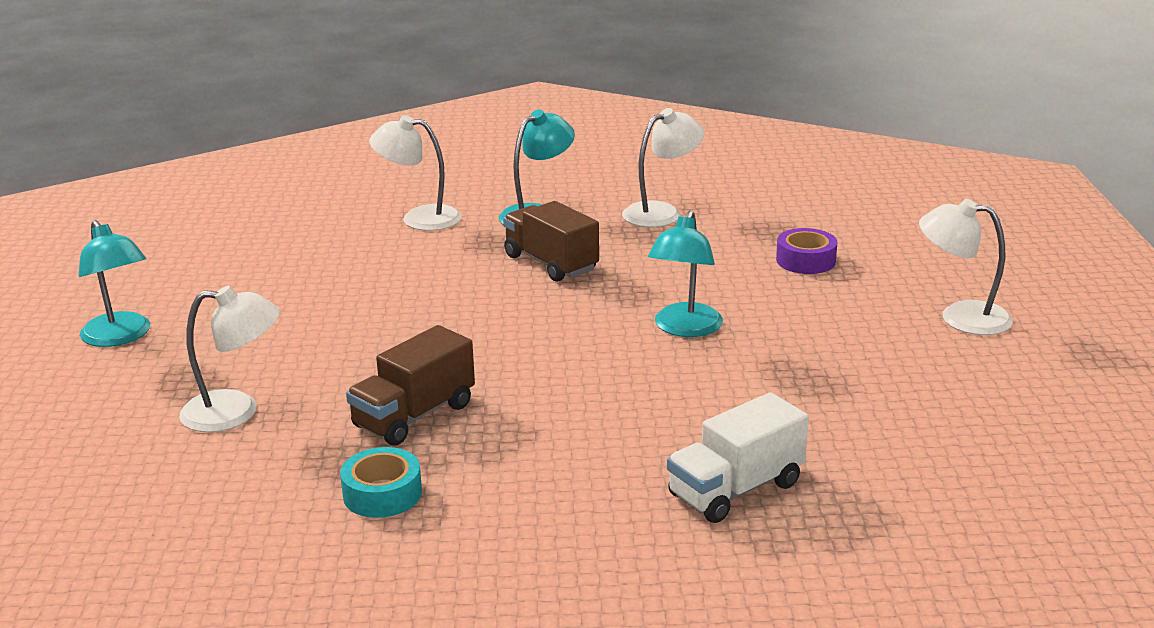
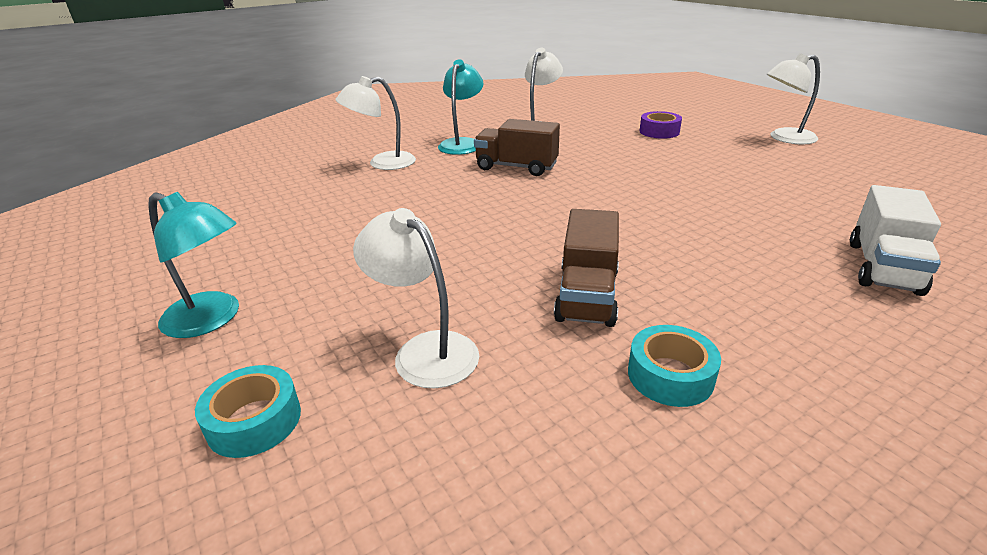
camera: 30 degrees left, 5 degrees up
white lamp [179,286,280,432] -> white lamp turned 105 degrees counterclockwise [353,208,479,389]
turquoise lamp [648,210,723,337] -> none
none -> turquoise tape [195,365,301,458]

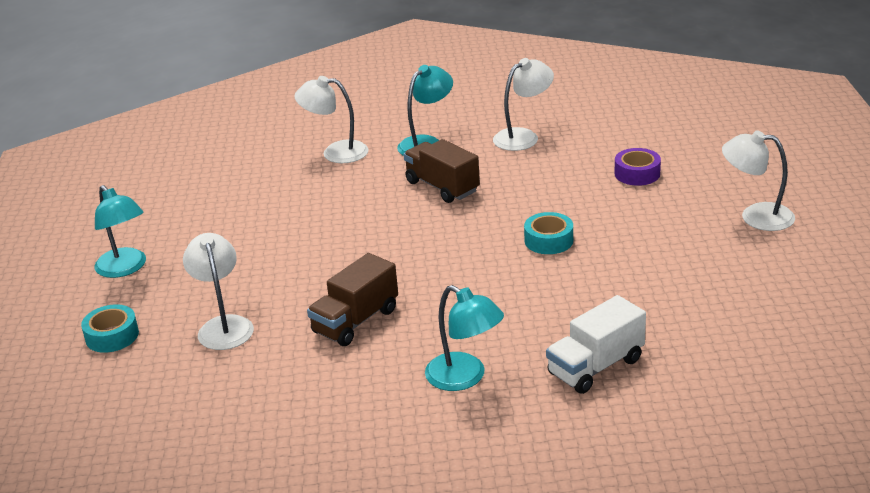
camera: 30 degrees right, 0 degrees up
turquoise tape [628,325,721,407] -> turquoise tape moved to [524,212,573,254]
none -> turquoise lamp [425,285,504,391]

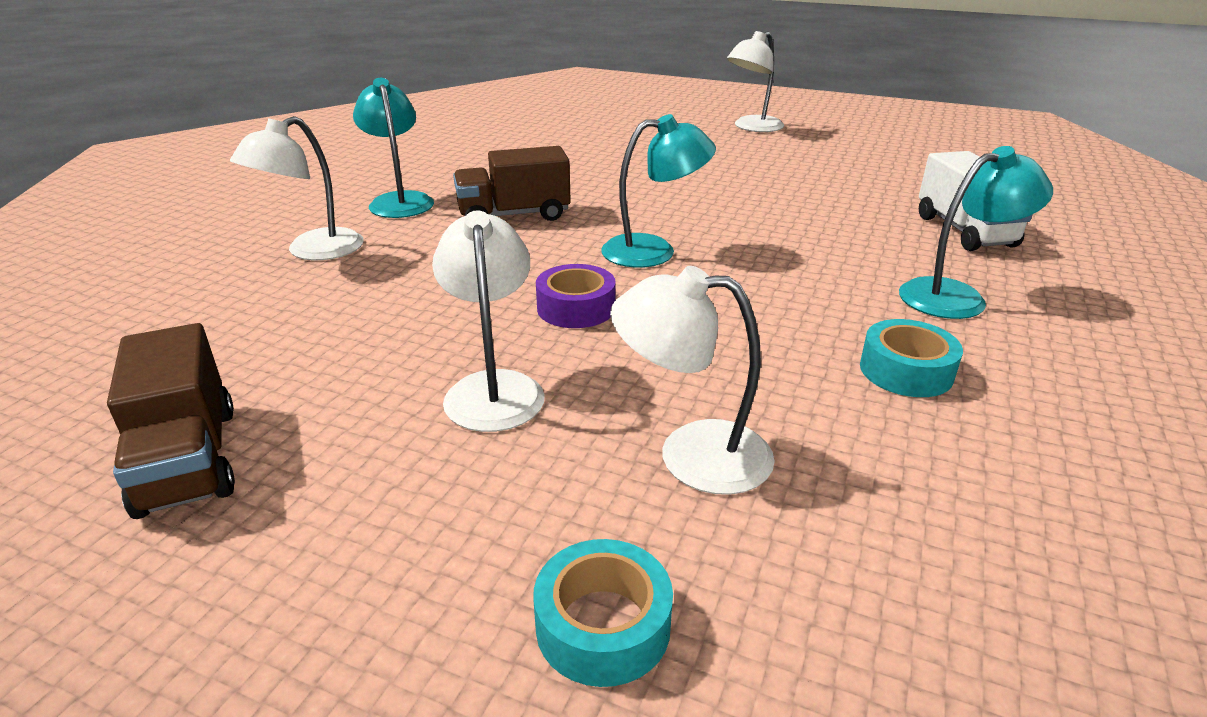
camera: 65 degrees left, 0 degrees up
turquoise lamp [94,185,146,278] -> turquoise lamp moved to [601,114,716,268]
brown truck [307,253,398,346] -> brown truck moved to [107,323,235,519]
white lamp [493,58,554,151] -> white lamp moved to [432,210,545,432]
turquoise tape [524,212,573,254] -> turquoise tape moved to [860,319,963,397]
purple tape [615,148,661,186] -> purple tape moved to [536,264,616,328]

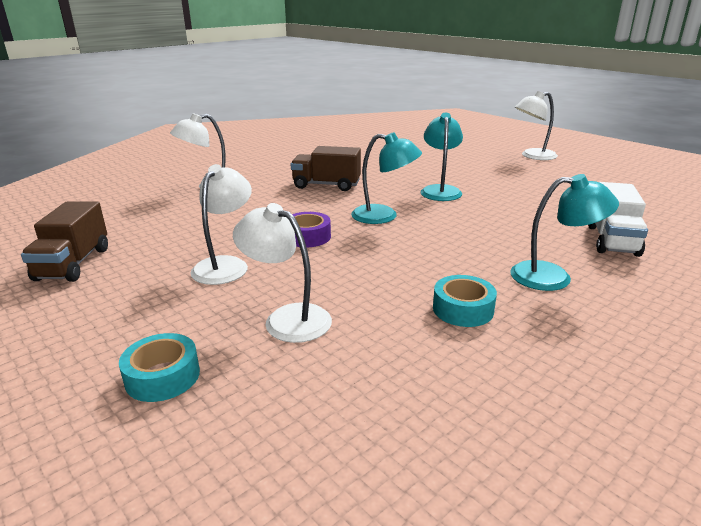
camera: 25 degrees right, 5 degrees down
turquoise lamp [353,78,434,218] -> turquoise lamp moved to [420,113,463,201]

